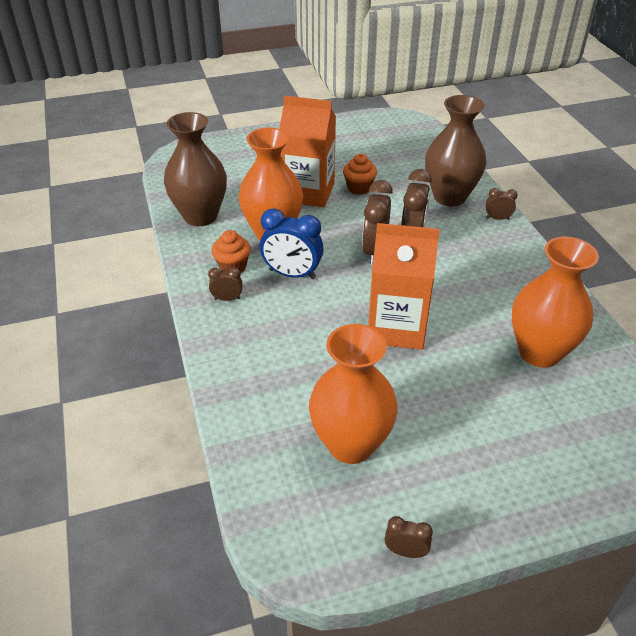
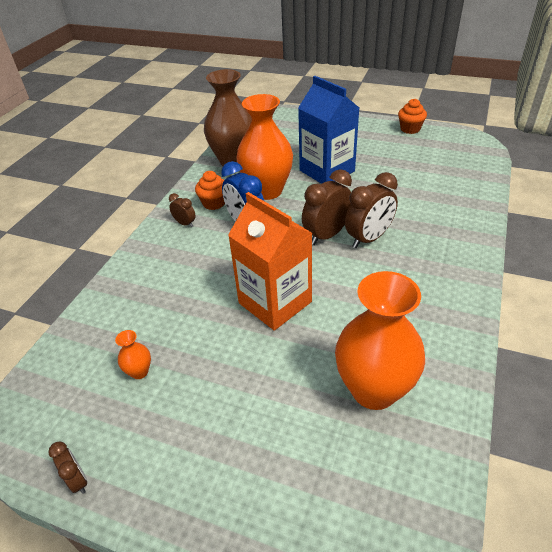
camera: 40 degrees right, 0 degrees up
orange carton [279,96,336,207] -> blue carton [298,76,359,184]
orange vase [309,324,398,464] -> orange vase [115,330,151,379], size x0.41
orange cupcake [343,154,377,195] -> orange cupcake moved to [398,98,427,134]
brown vase [425,95,486,206] -> none
brown clock [486,188,518,220] -> none

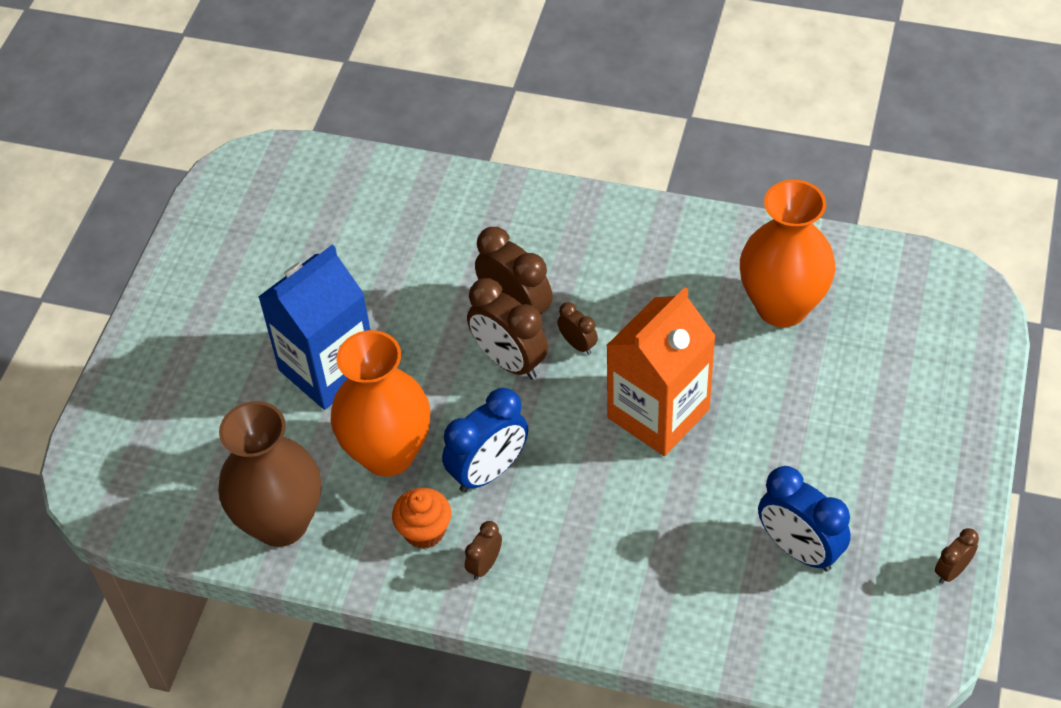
camera: 95 degrees left, 10 degrees up
orange vase [115,330,151,379] -> blue clock [758,466,851,572]
orange cupcake [398,98,427,134] -> none
none -> brown clock [558,302,598,355]

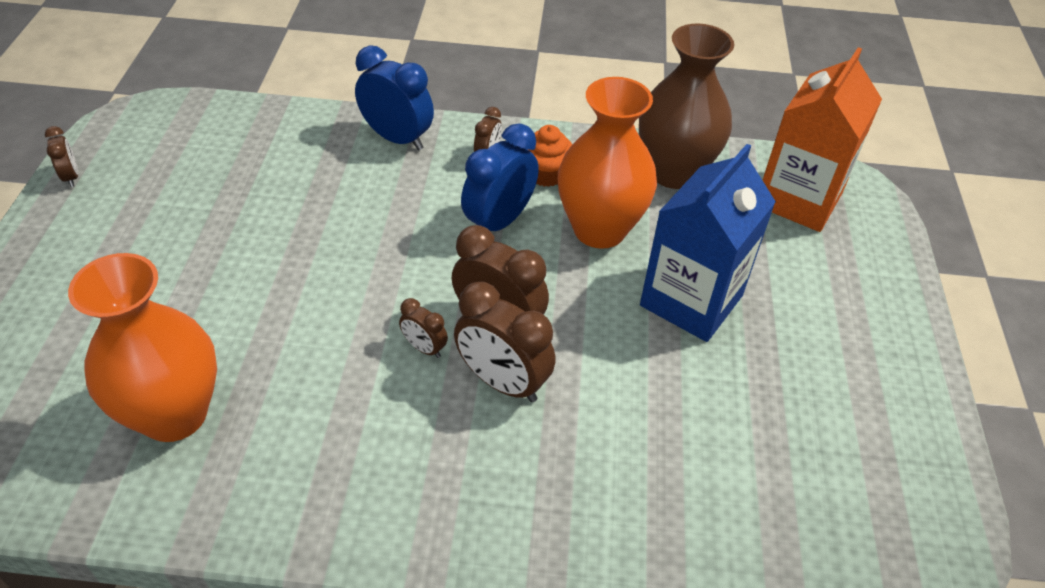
camera: 165 degrees right, 5 degrees down
orange carton [606,287,716,456] -> orange carton moved to [763,47,882,232]
blue clock [758,466,851,572] -> blue clock moved to [355,45,434,150]
brown clock [935,528,979,584] -> brown clock turned 60 degrees counterclockwise [45,126,78,187]

